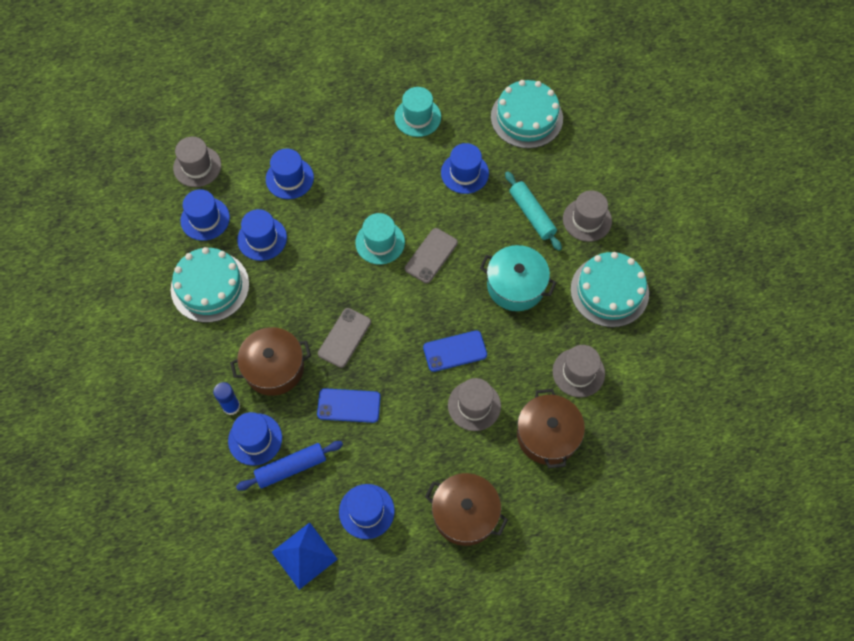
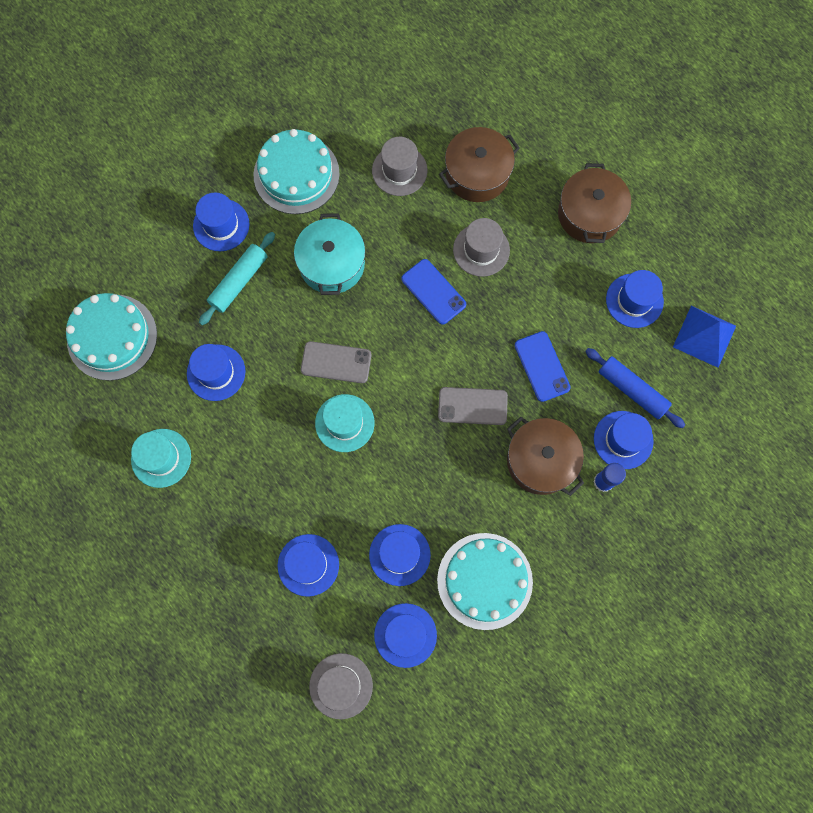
camera: 115 degrees left, 10 degrees up
grey hat [563,190,612,242] -> blue hat [193,192,250,251]

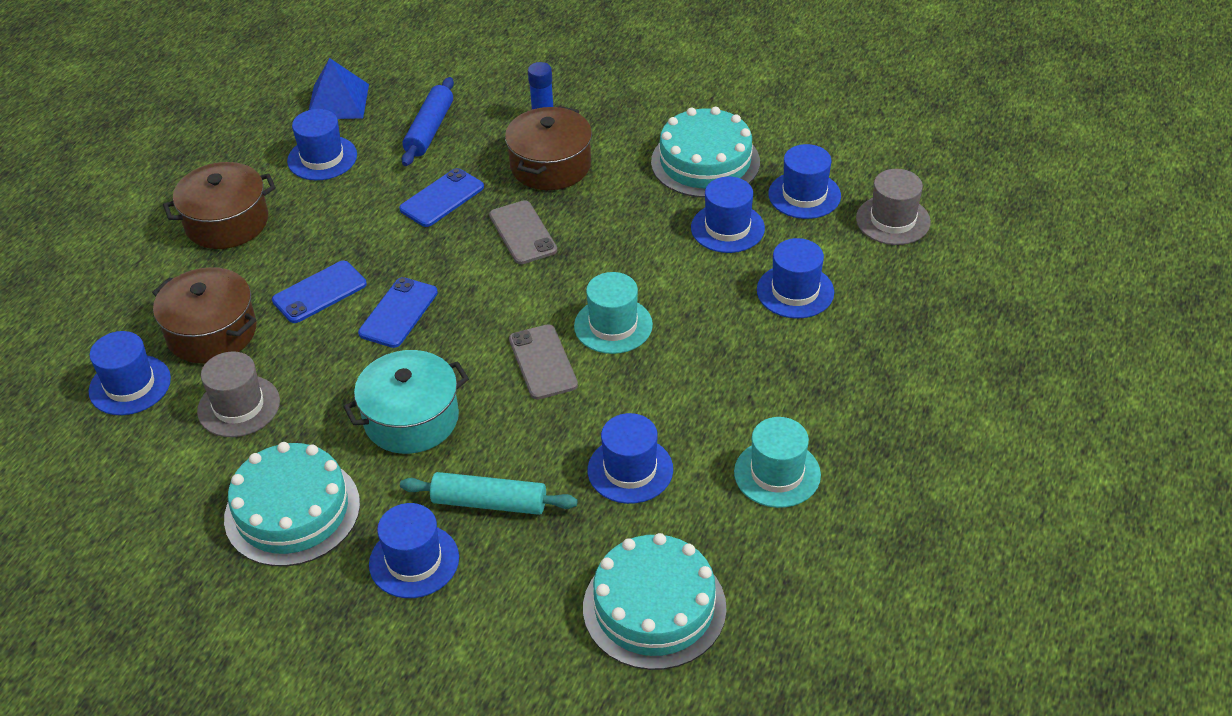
camera: 115 degrees left, 30 degrees down
grey hat [453,218,510,277] -> blue phone [272,261,367,323]
blue hat [594,411,654,469] -> blue hat moved to [88,331,171,415]

